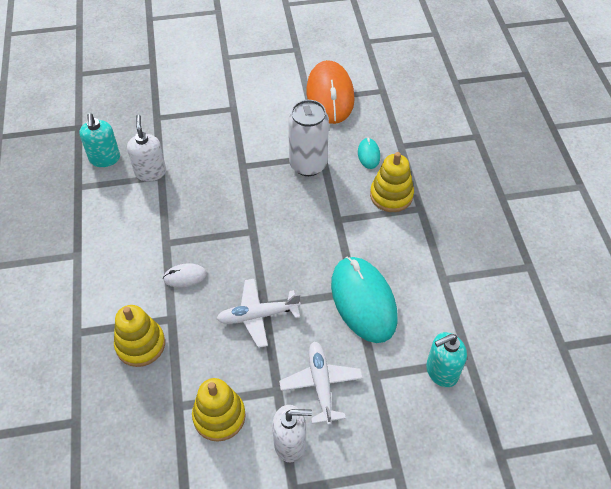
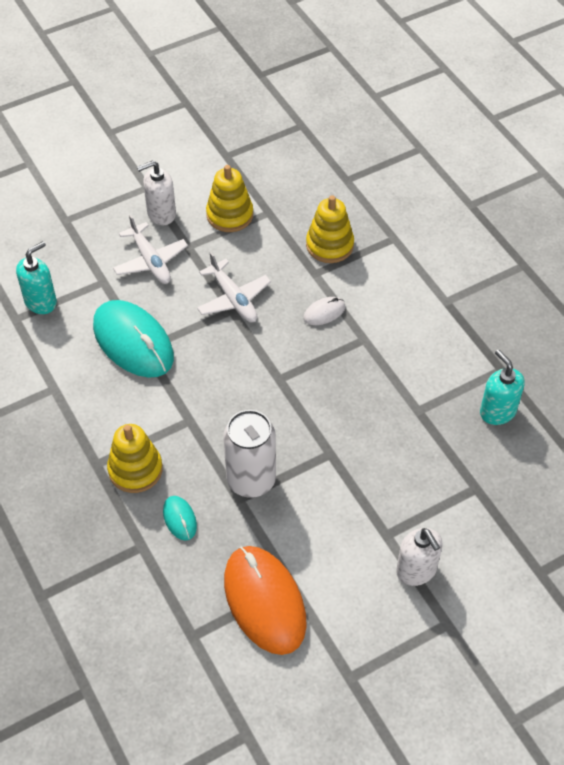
camera: 160 degrees right, 0 degrees up
white soap dispenser [127,115,166,181] -> white soap dispenser moved to [396,528,443,586]
white plane [216,279,301,348] -> white plane turned 90 degrees clockwise [197,252,271,322]

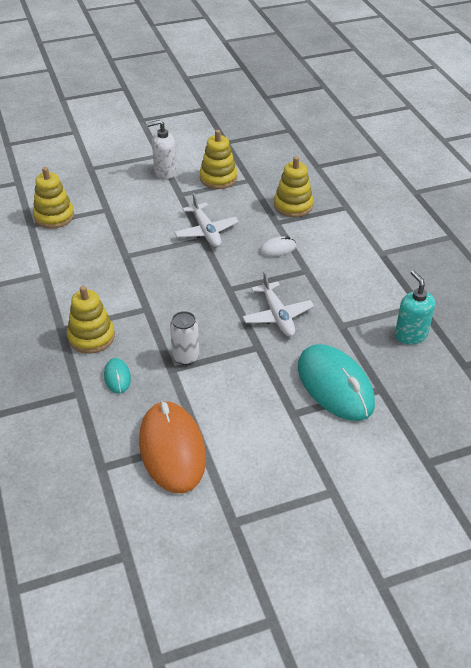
camera: 10 degrees right, 10 degrees down
turquoise soap dispenser [16,241,57,314] -> yellow stacking toy [33,167,74,229]
turquoise mouse [93,300,174,378] -> turquoise mouse moved to [298,344,375,421]
white plane [113,214,188,284] -> white plane moved to [242,272,314,337]
white can [223,410,276,498] -> white can [170,311,199,365], size x0.63
white soap dispenser [396,528,443,586] -> none

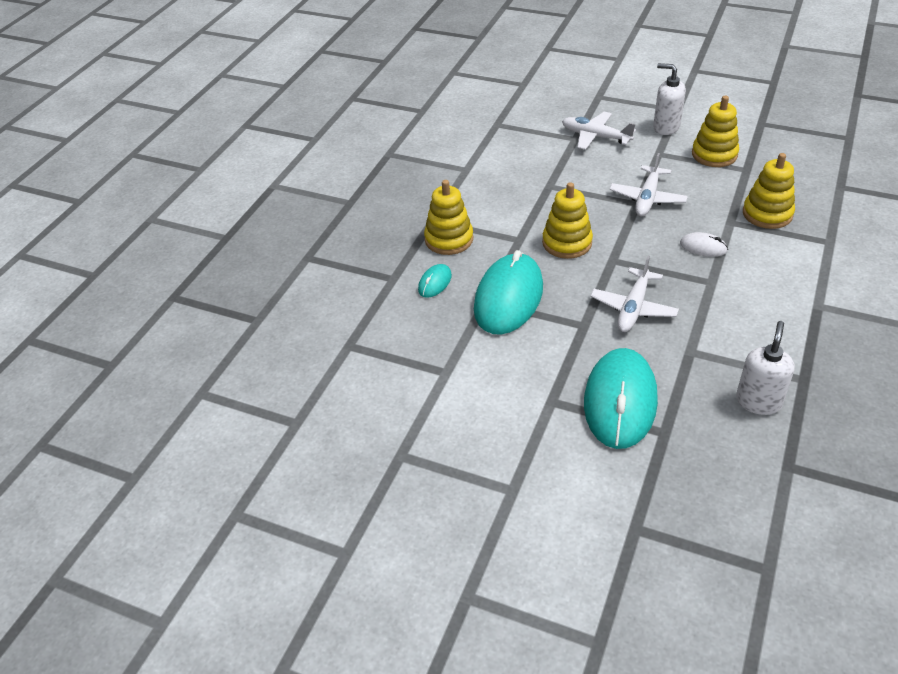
camera: 45 degrees right, 0 degrees up
yellow stacking toy [33,167,74,229] -> yellow stacking toy moved to [542,182,593,259]
orange mouse [139,401,206,493] -> none
white can [170,311,199,365] -> turquoise mouse [474,250,543,335]
turquoise soap dispenser [395,270,435,344] -> white soap dispenser [736,321,795,415]
none -> white plane [562,112,636,150]

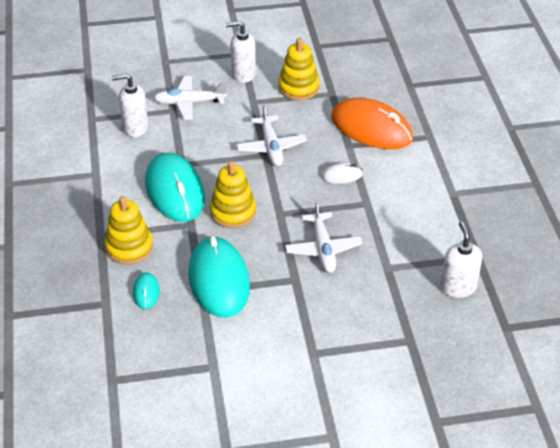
camera: 35 degrees left, 0 degrees up
turquoise mouse [584,348,658,449] -> turquoise mouse moved to [145,153,205,222]
yellow stacking toy [743,153,795,229] -> orange mouse [331,97,413,149]
none -> white soap dispenser [112,74,148,137]

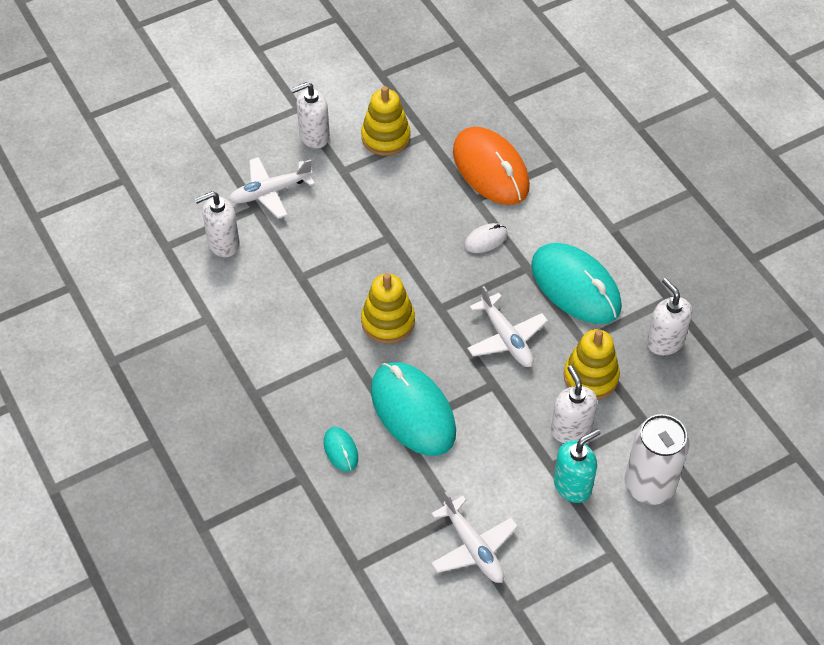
camera: 20 degrees left, 10 degrees up
yellow stacking toy [104,196,153,264] -> yellow stacking toy moved to [564,329,620,400]
turquoise mouse [145,153,205,222] -> turquoise mouse moved to [531,243,622,324]
white plane [236,104,307,166] -> white plane moved to [431,491,518,583]
orange mouse [331,97,413,149] -> orange mouse turned 45 degrees clockwise [453,127,530,205]
none -> white soap dispenser [551,365,597,443]
none -> turquoise soap dispenser [554,429,601,503]
none -> white can [625,414,689,505]

